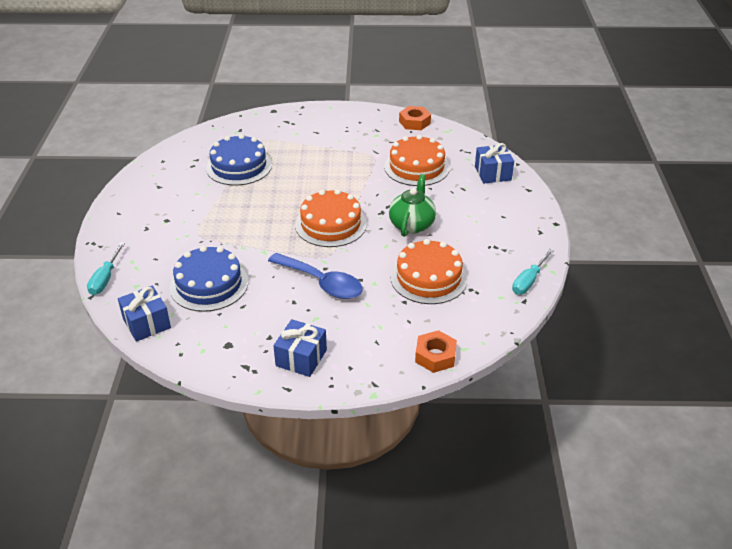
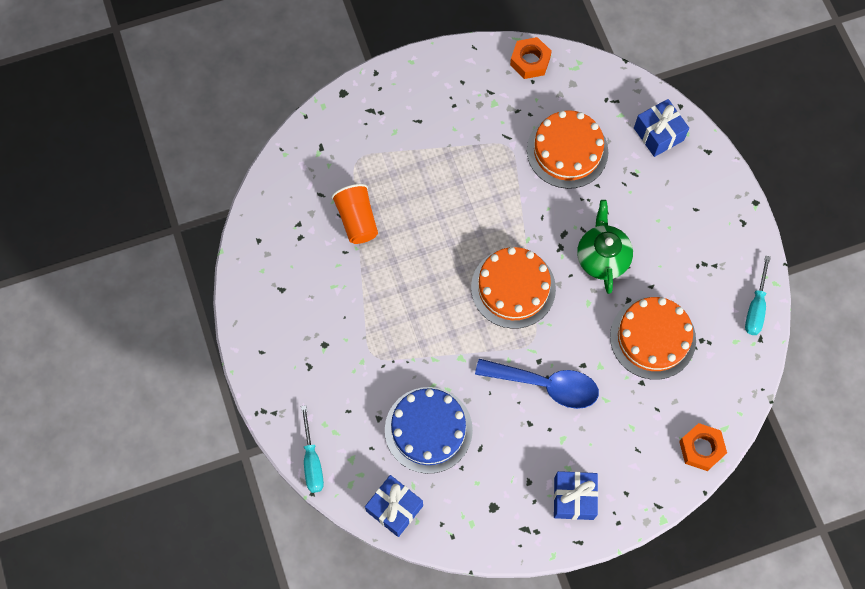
camera: 20 degrees left, 30 degrees up
blue cake [206,134,272,186] -> orange cup [331,184,378,244]

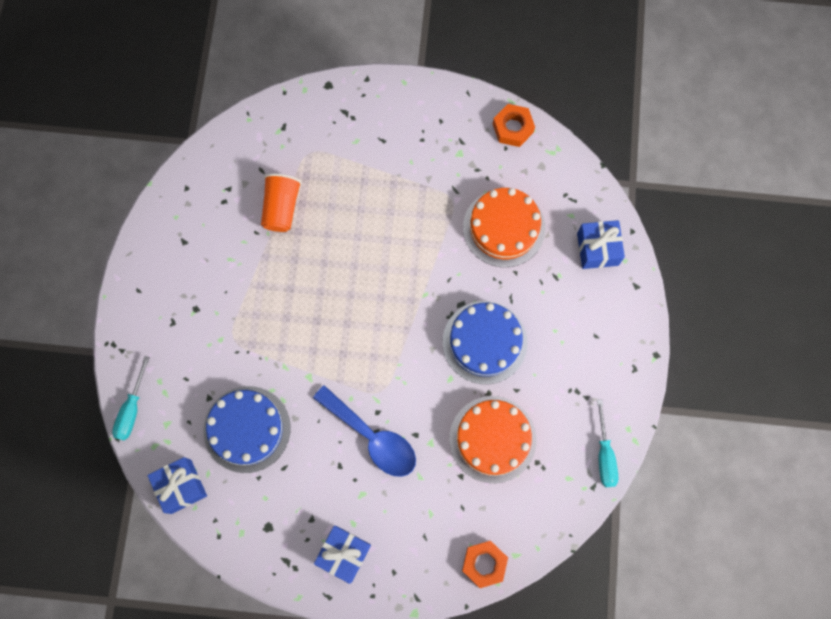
camera: 25 degrees right, 5 degrees up
orange cake [471,247,556,329] -> none
green teapot [577,200,633,294] -> blue cake [443,301,528,384]
turquoise screwdriver [745,256,771,335] -> turquoise screwdriver turned 45 degrees counterclockwise [597,399,618,487]

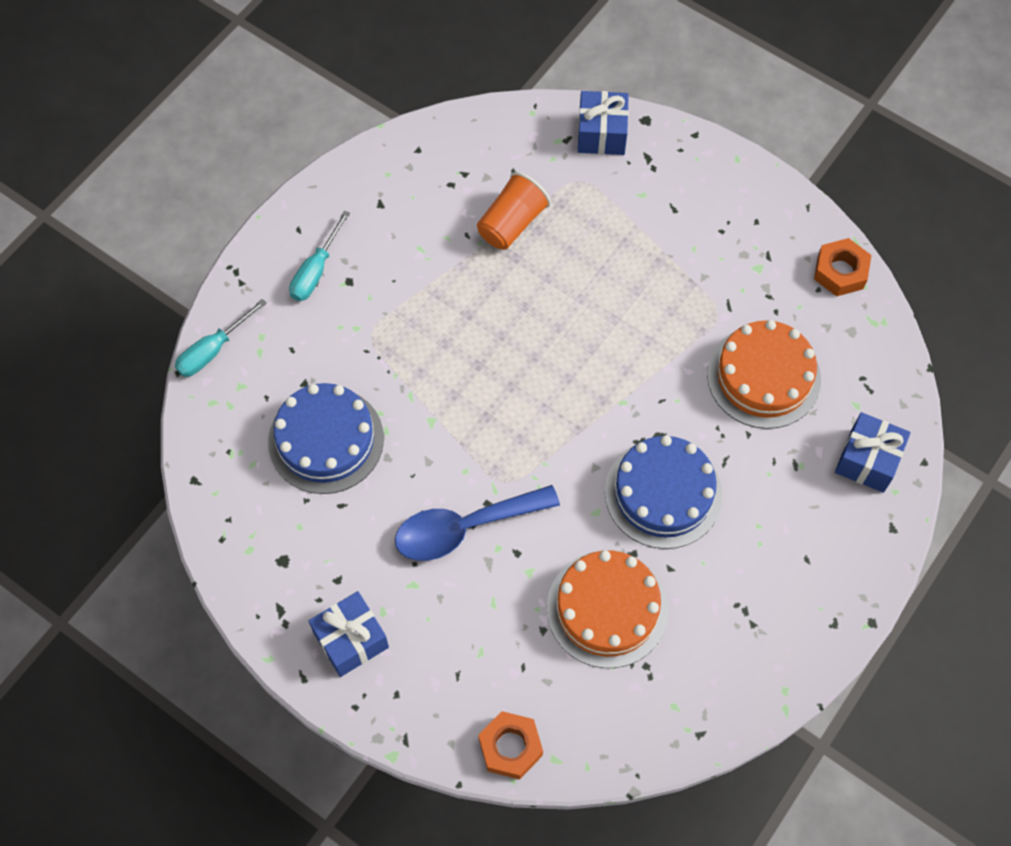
camera: 30 degrees right, 10 degrees down
blue gift [147,457,207,514] -> blue gift moved to [578,91,629,155]
blue spoon [313,385,416,477] -> blue spoon turned 90 degrees clockwise [395,485,560,561]
turquoise screwdriver [597,399,618,487] -> turquoise screwdriver moved to [289,210,350,301]

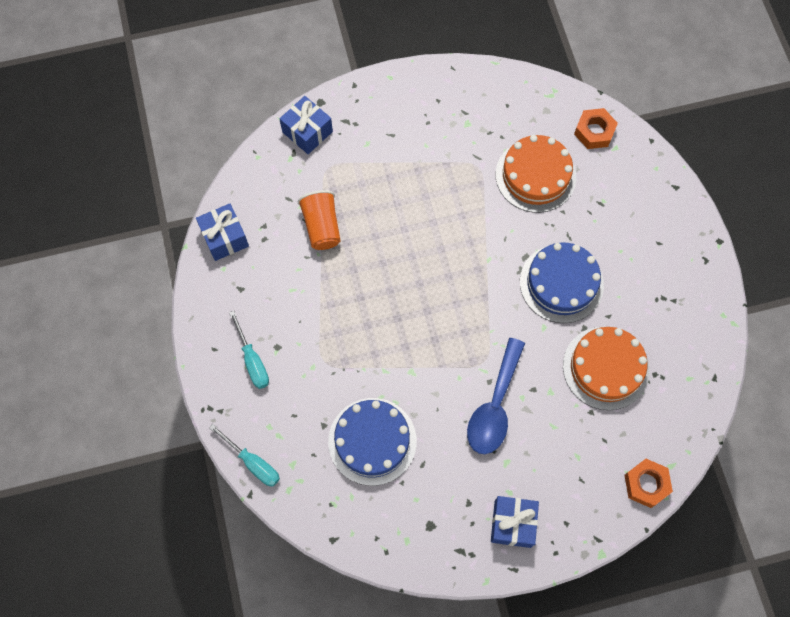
camera: 50 degrees left, 5 degrees up
turquoise screwdriver [175,299,267,377] -> turquoise screwdriver turned 45 degrees counterclockwise [209,424,280,487]
orange nut [814,238,871,296] -> orange nut moved to [574,108,618,149]
blue gift [835,412,911,493] -> blue gift moved to [196,204,249,261]

